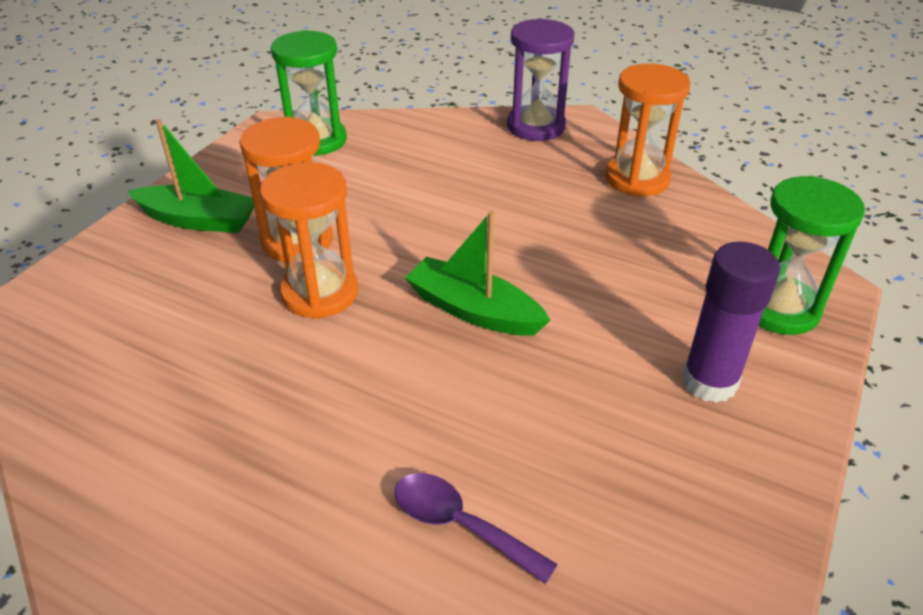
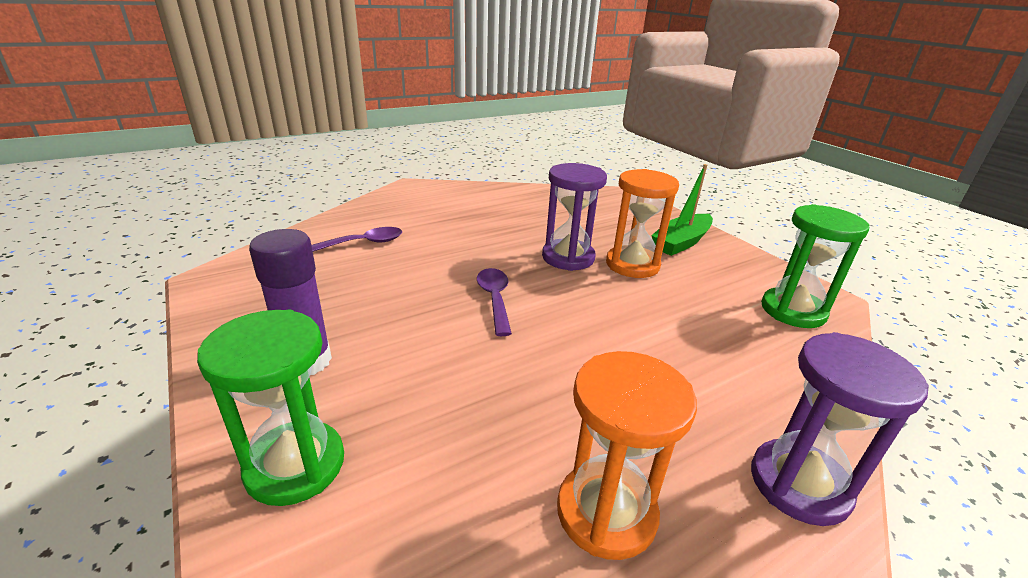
camera: 120 degrees right, 10 degrees down
orange hourglass [260,162,358,319] -> purple hourglass [542,163,607,271]
green boat [405,211,551,336] -> purple spoon [477,268,512,336]

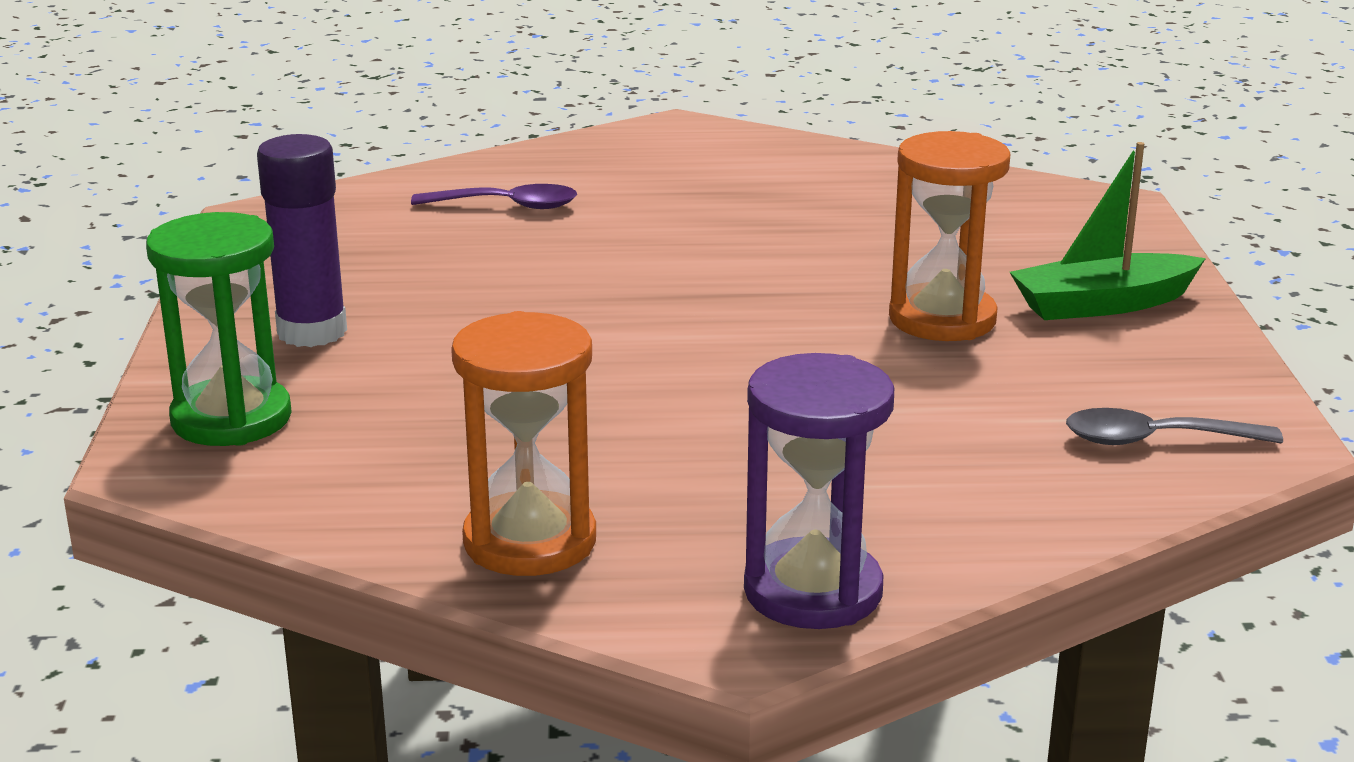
camera: 30 degrees right, 5 degrees down
purple spoon [477,268,512,336] -> none
purple hourglass [542,163,607,271] -> none
green hourglass [761,204,869,328] -> grey spoon [1066,408,1283,445]

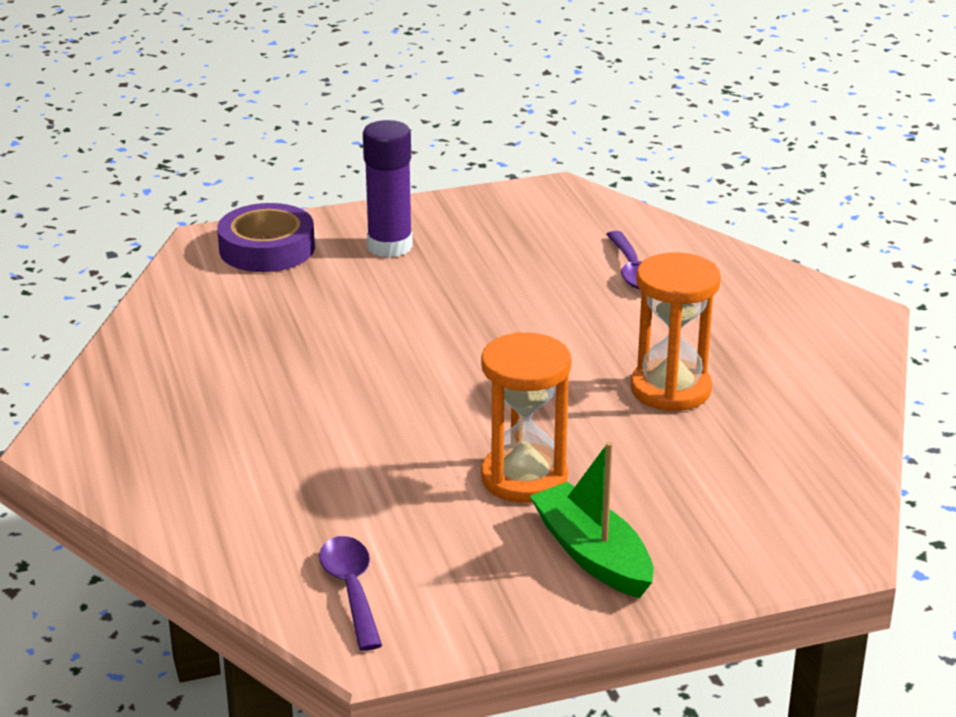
camera: 75 degrees right, 5 degrees up
green hourglass [146,212,292,446] -> purple tape [217,203,315,272]
orange hourglass [451,311,596,576] -> orange hourglass moved to [631,253,721,412]
purple hourglass [744,353,894,629] -> none
grey spoon [1066,408,1283,445] -> purple spoon [319,536,382,651]

